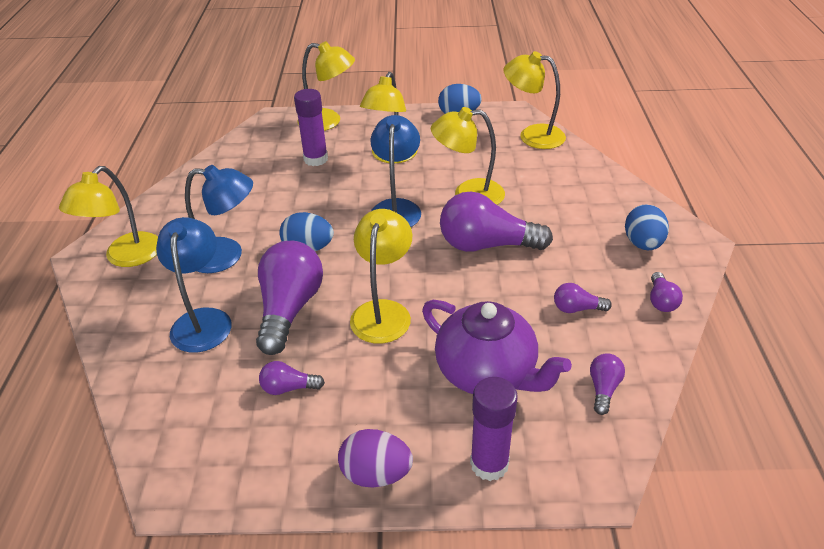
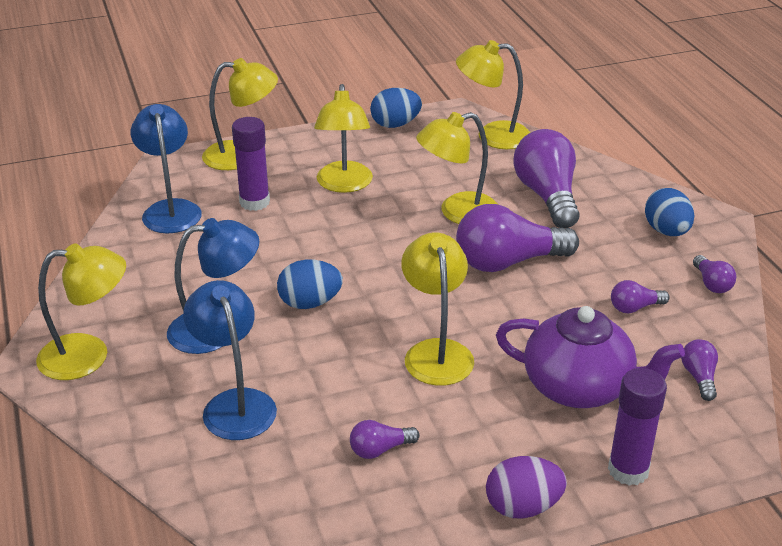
camera: 20 degrees left, 5 degrees down
yellow lamp [59,166,158,267] -> yellow lamp turned 105 degrees counterclockwise [36,243,126,380]
purple light bulb [256,241,323,355] -> purple light bulb moved to [513,129,579,228]
blue lamp [370,115,421,227] -> blue lamp moved to [131,104,202,234]

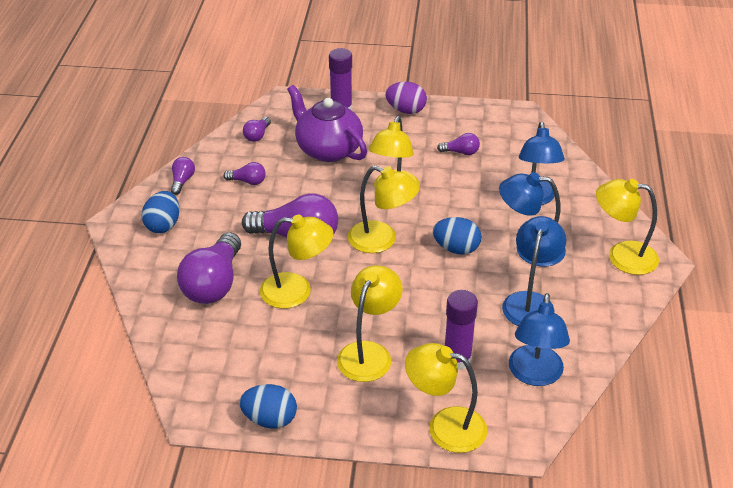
camera: 155 degrees left, 5 degrees up
yellow lamp [456,40,531,149] -> yellow lamp moved to [348,166,419,253]
none -> blue lamp [502,216,566,326]

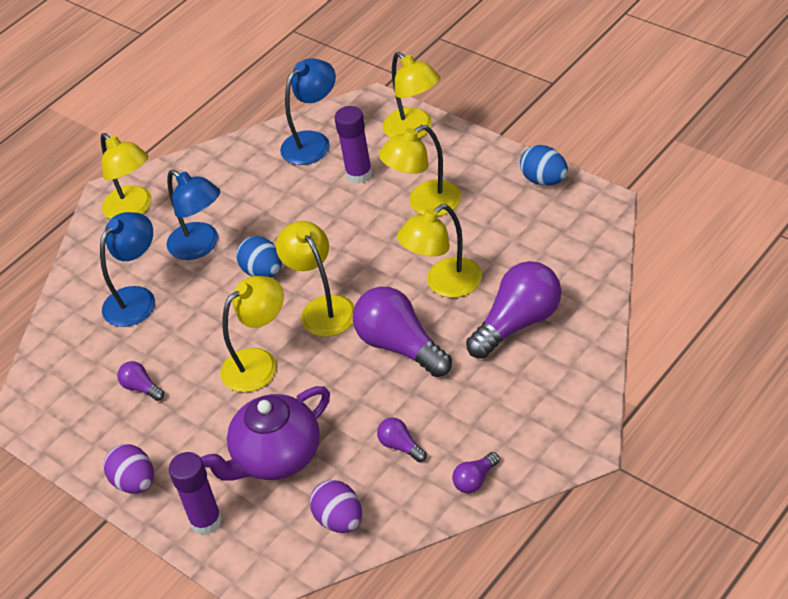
camera: 140 degrees left, 5 degrees up
blue egg [142,191,180,233] -> none
purple light bulb [243,117,271,142] -> purple egg [310,480,362,533]
yellow lamp [260,215,333,309] -> yellow lamp turned 75 degrees counterclockwise [397,204,482,298]
purple teapot [287,85,367,162] -> purple teapot turned 60 degrees clockwise [201,386,330,481]
blue lamp [502,216,566,326] -> none

